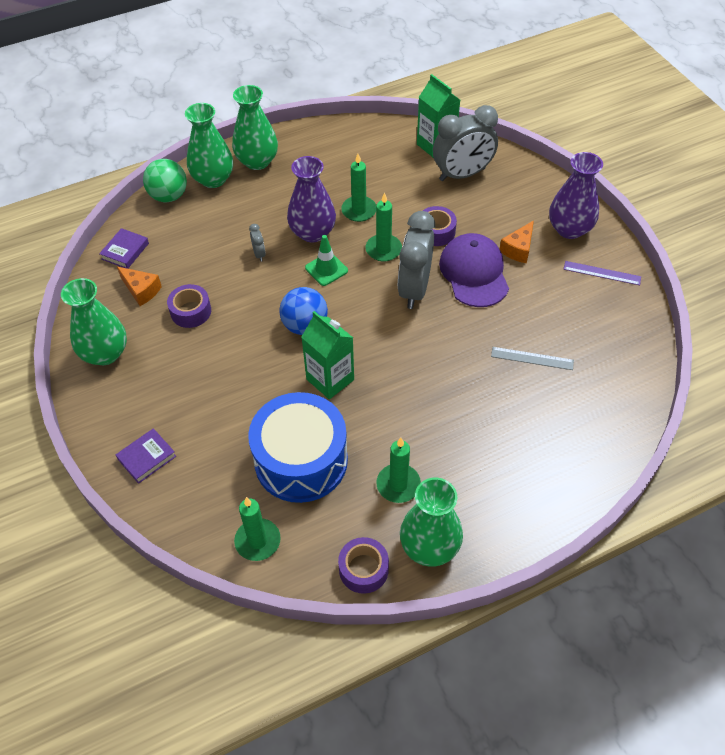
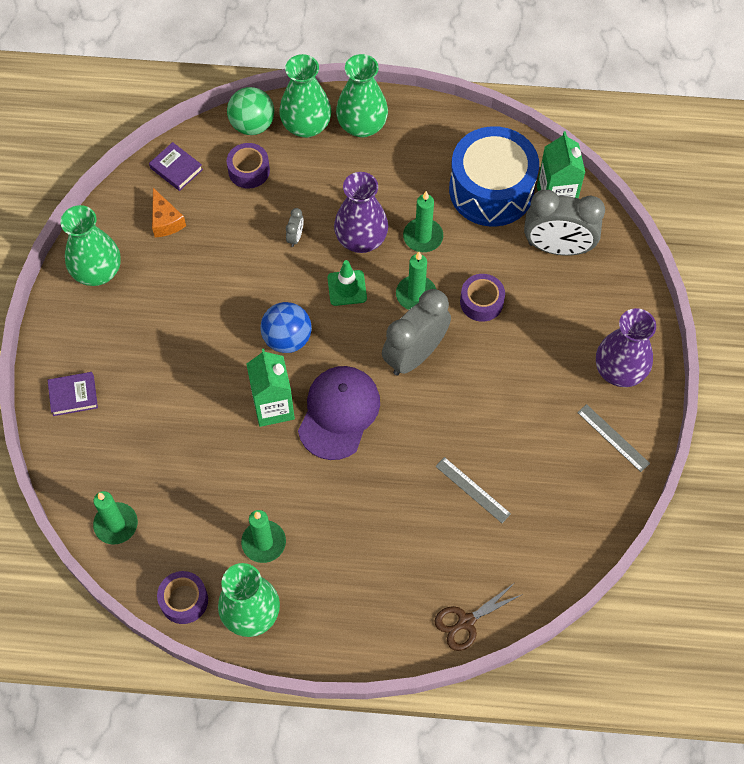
camera: 30 degrees right, 10 degrees up
purple book [99,228,149,269] -> purple book turned 75 degrees clockwise [149,142,203,191]
purple tape [167,284,211,328] -> purple tape moved to [227,143,270,188]
blue drum [248,392,348,503] -> blue drum moved to [449,126,539,227]
purple cap [439,233,509,307] -> purple cap moved to [298,366,380,460]
orange cheese [500,220,534,263] -> none
purple ruler [563,261,641,285] -> grey ruler [577,404,650,472]
none -> brown scissors [434,584,523,651]

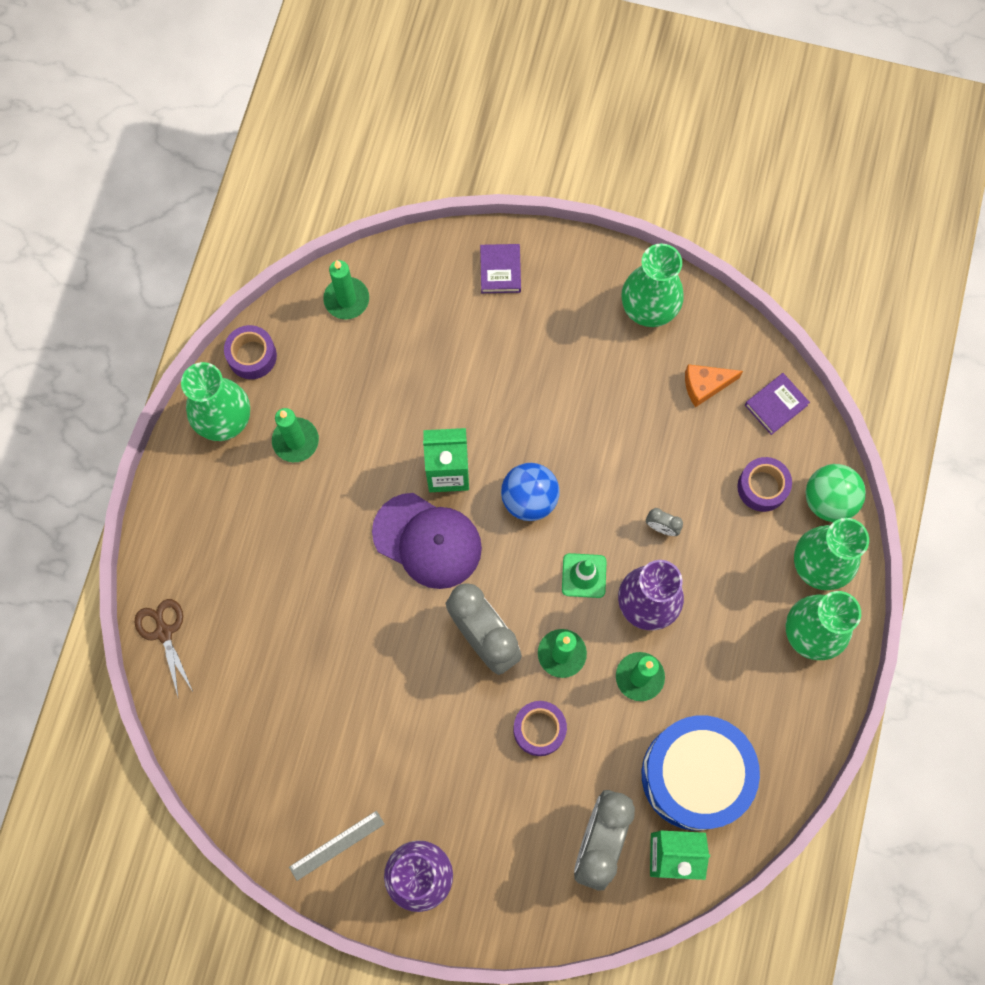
camera: 100 degrees right, 10 degrees up
grey ruler [435,457,511,523] -> none

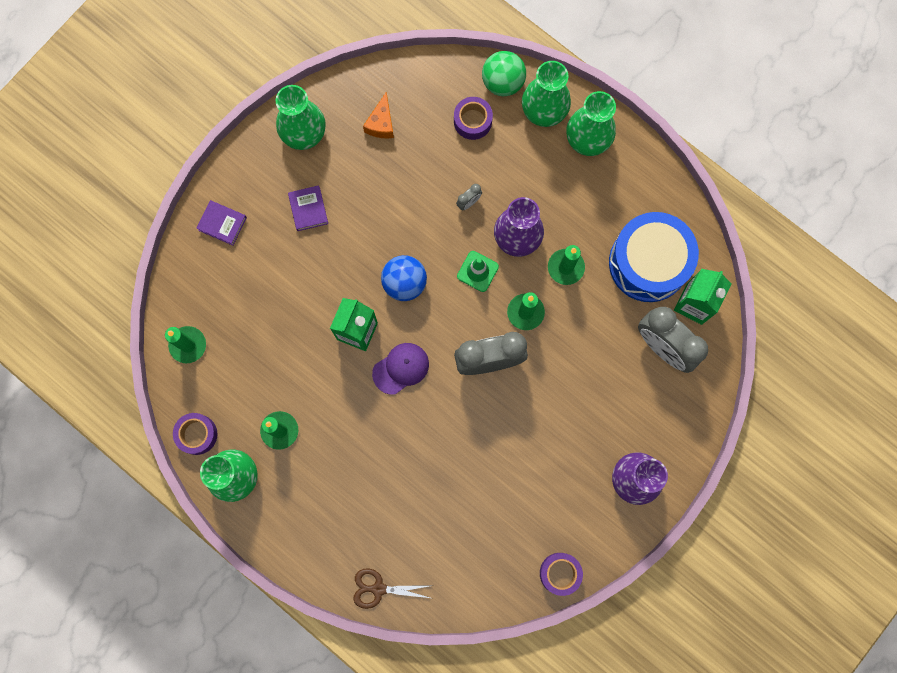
camera: 65 degrees left, 5 degrees up
grey ruler [289,811,385,881] -> none
purple cap [372,493,482,589] -> purple cap [372,343,429,395], size x0.67
purple tape [513,701,567,756] -> purple tape moved to [540,553,583,596]
purple book [745,373,810,435] -> purple book moved to [288,185,328,231]

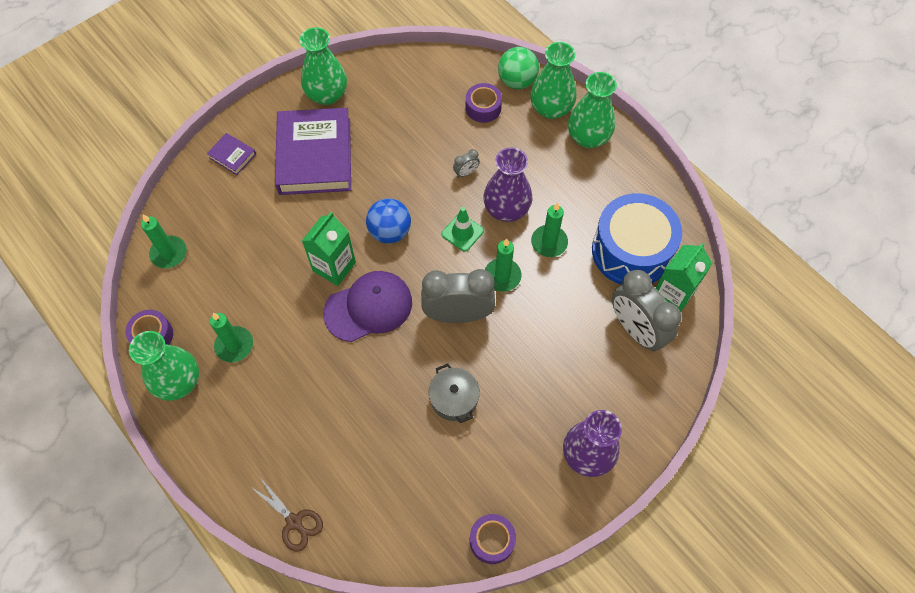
camera: 10 degrees right, 15 degrees down
purple book [288,185,328,231] -> purple book [275,108,351,195], size x2.35
brown scissors [353,569,430,609] -> brown scissors turned 150 degrees counterclockwise [251,477,323,552]
orange cheese [363,92,394,138] -> none
purple cap [372,343,429,395] -> purple cap [323,271,412,342], size x1.50
none -> grey pot [429,364,480,423]

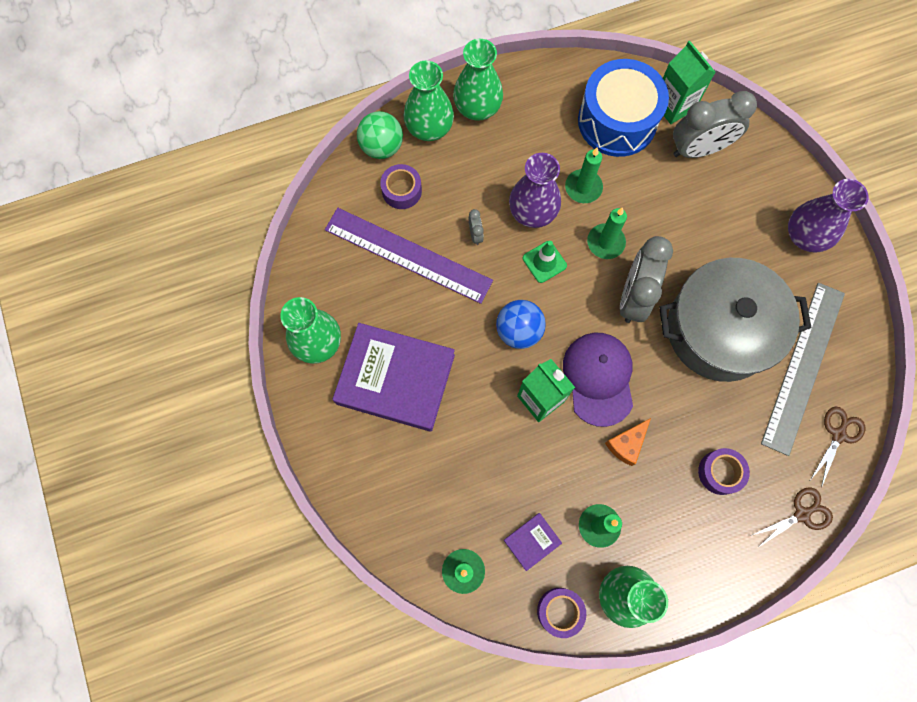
camera: 70 degrees left, 10 degrees up
purple book [207,133,256,175] -> purple book moved to [504,513,562,571]
grey pot [429,364,480,423] -> grey pot [659,258,811,382], size x2.31
purple tape [470,514,516,564] -> purple tape moved to [698,448,750,495]
none -> purple ruler [325,208,493,304]
none -> orange cheese [605,418,651,466]
none -> grey ruler [761,283,845,456]
none -> brown scissors [810,406,865,488]

